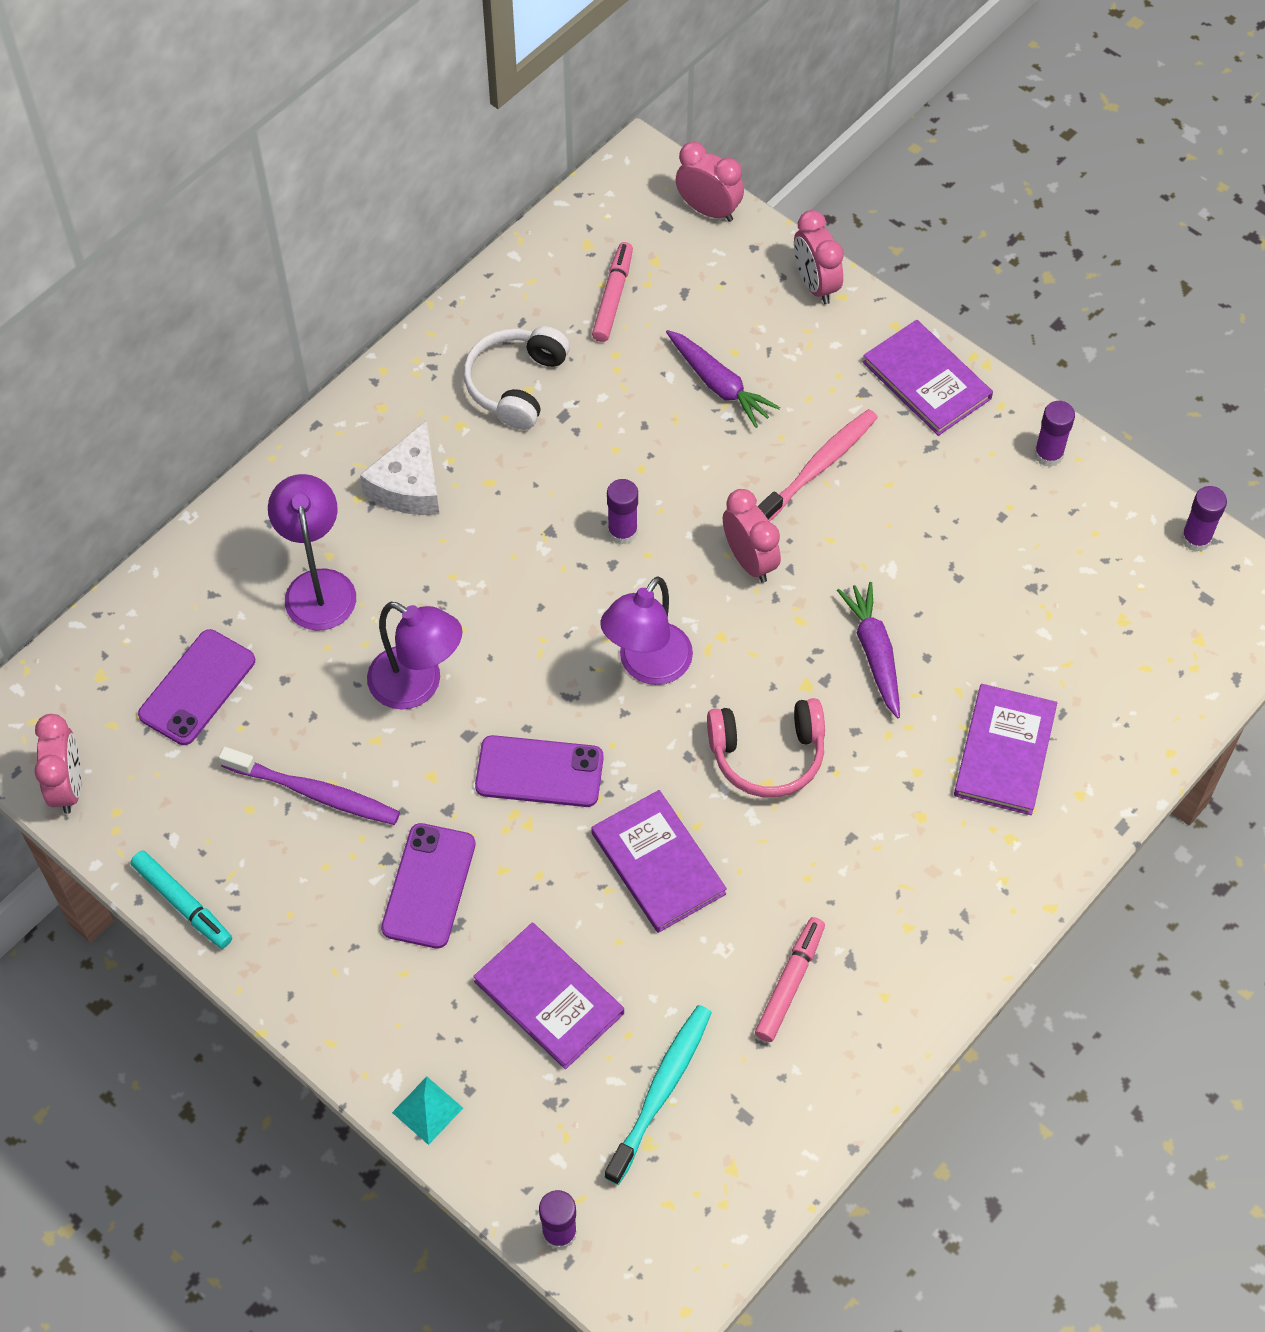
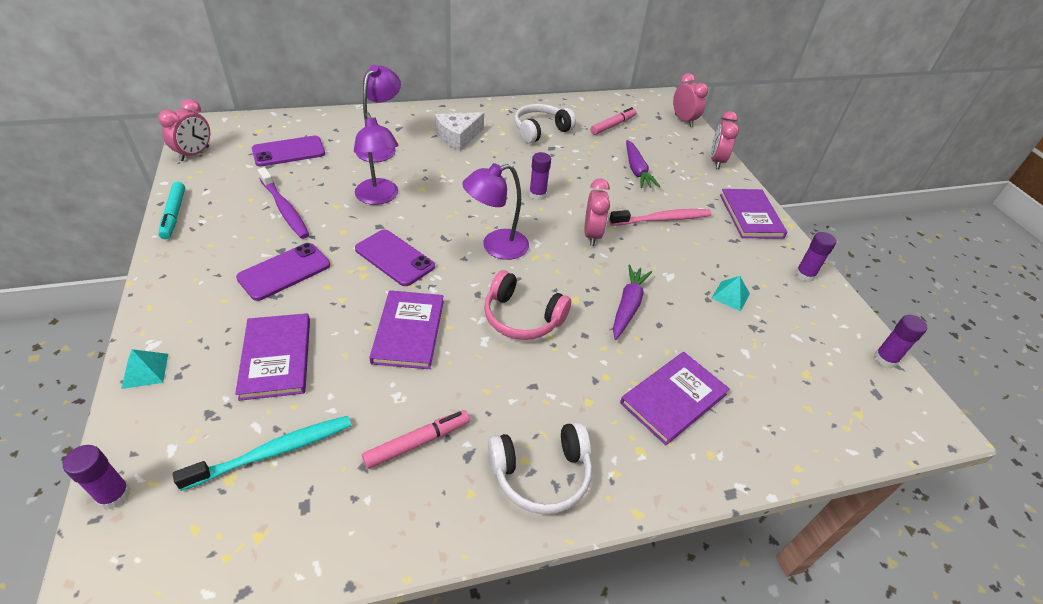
camera: 30 degrees right, 15 degrees down
none -> white headphones [488,422,592,514]
none -> turquoise pyramid [712,276,750,312]

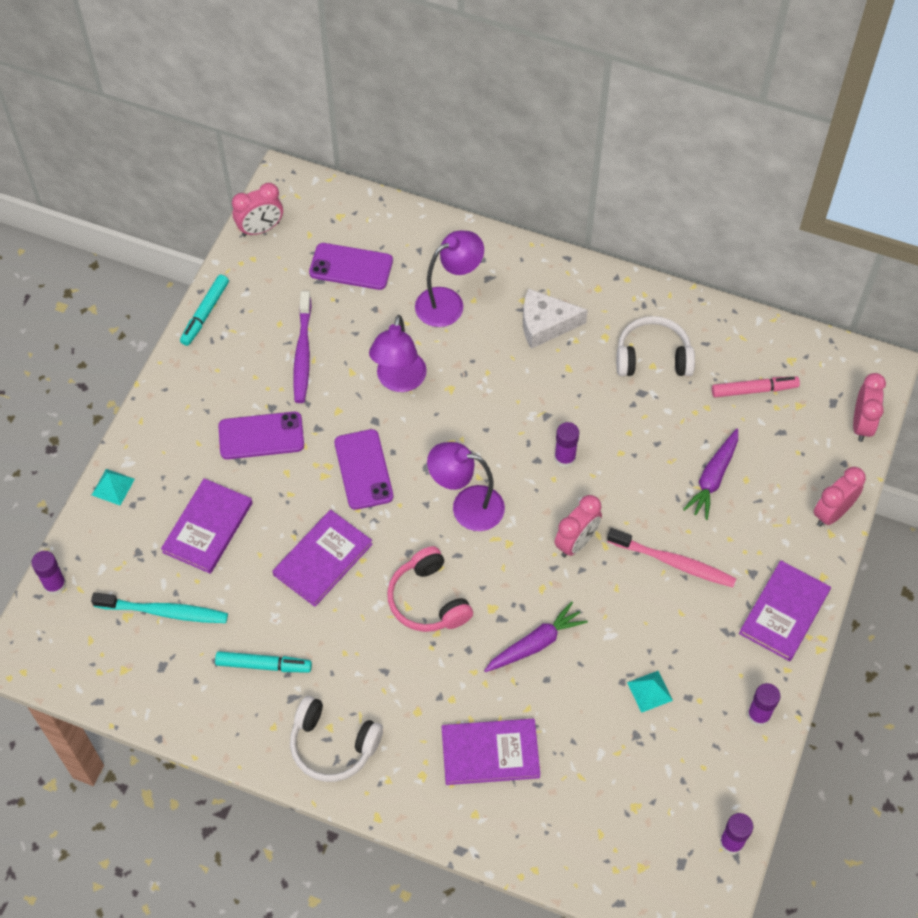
camera: 40 degrees right, 15 degrees up
pink marker [362,410,470,469] -> turquoise marker [215,651,312,672]

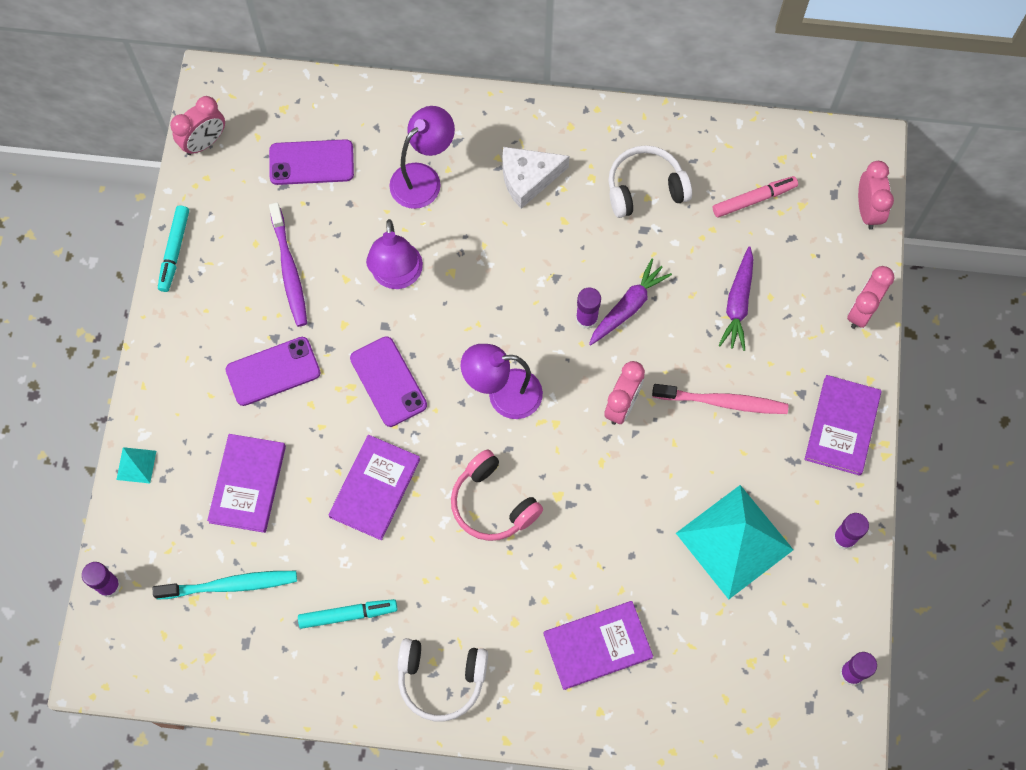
camera: 15 degrees left, 10 degrees up
purple carrot [484,601,588,672] -> purple carrot moved to [589,259,672,345]
turquoise pyramid [627,671,673,713] -> turquoise pyramid [676,485,793,599], size x2.41

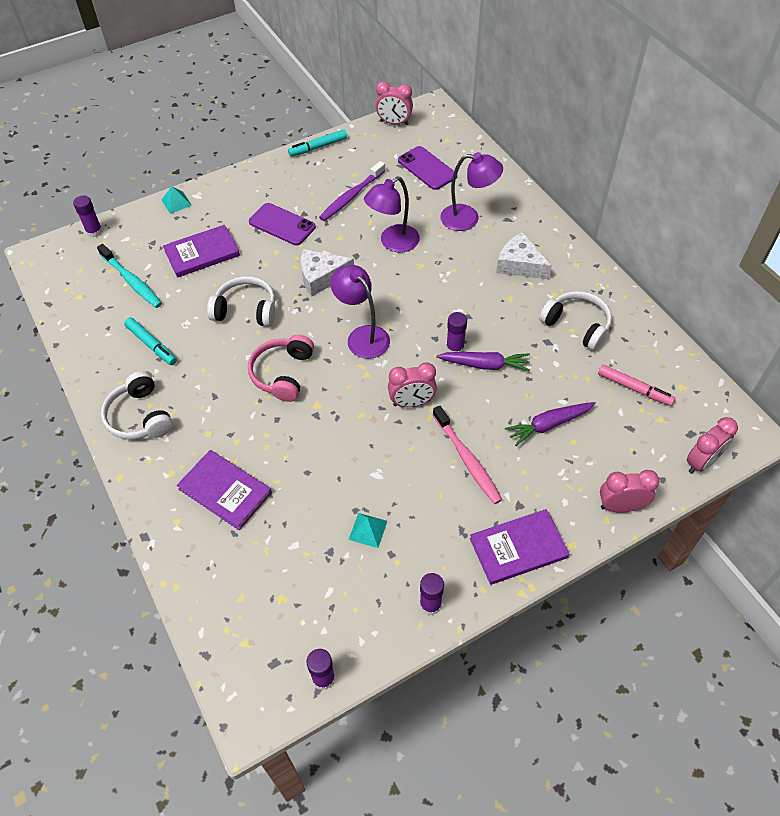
camera: 55 degrees right, 15 degrees down
purple book [329,435,420,540] -> white headphones [207,276,275,326]
purple phone [350,336,427,427] -> white cheese [301,249,354,296]
turquoise pyramid [676,485,793,599] -> turquoise pyramid [349,513,387,548], size x0.41

